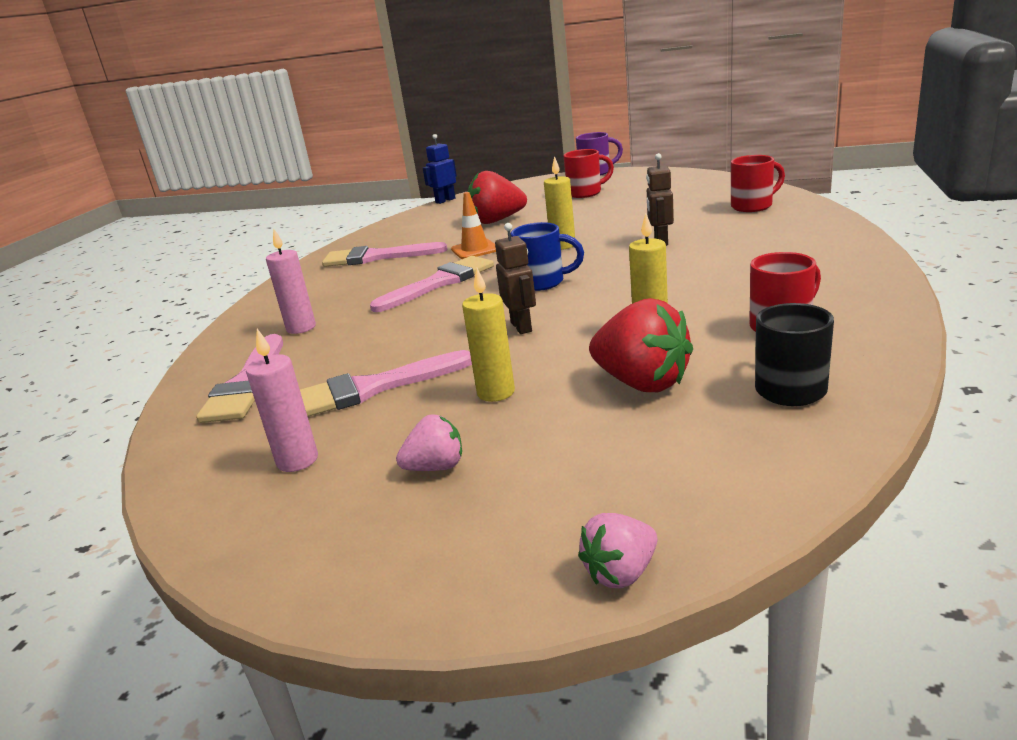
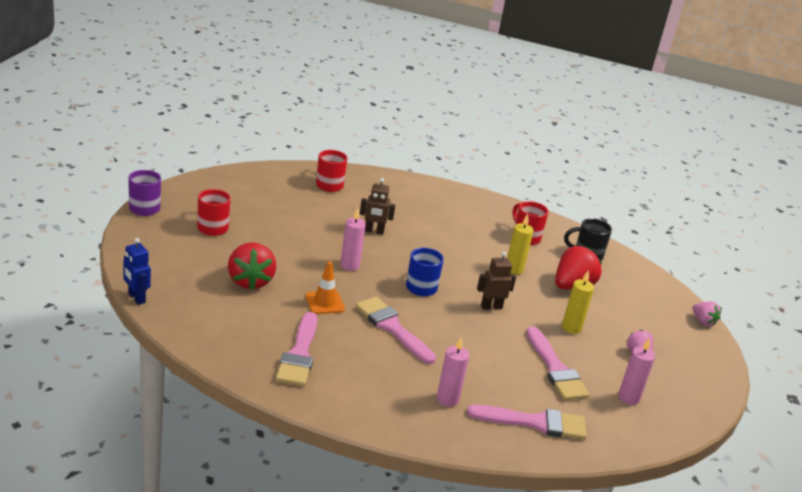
camera: 95 degrees left, 5 degrees up
yellow candle [544,156,575,250] -> pink candle [340,208,366,271]

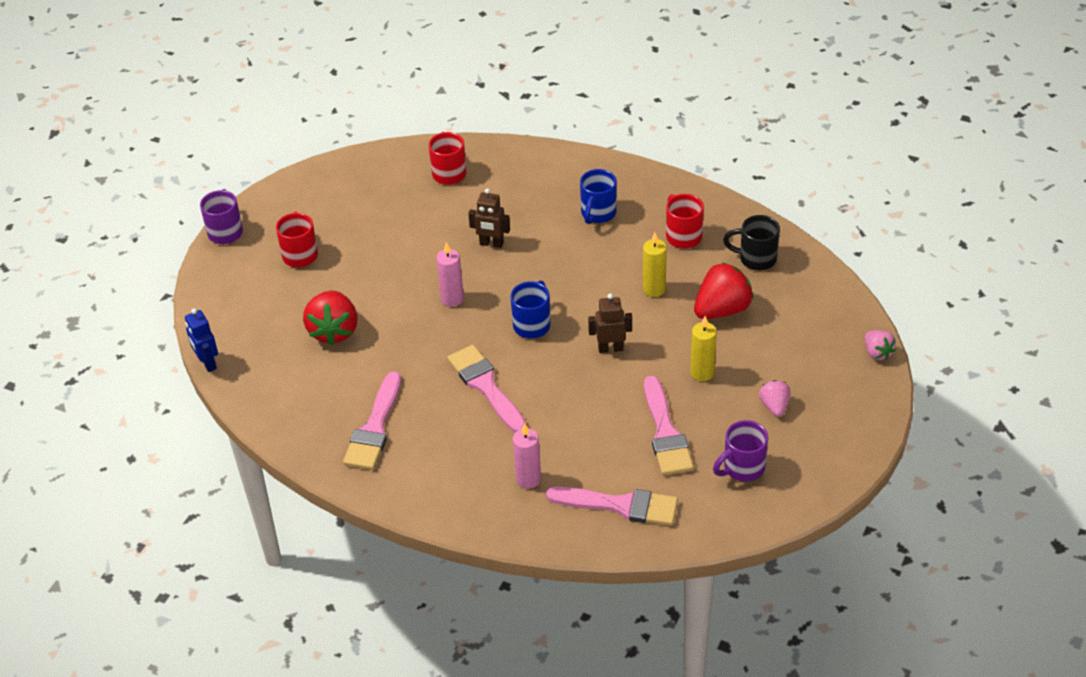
camera: 15 degrees right, 15 degrees up
orange traffic cone [305,261,345,314] -> none
pink candle [618,338,655,405] -> purple mug [713,420,768,482]
none -> blue mug [580,169,617,224]

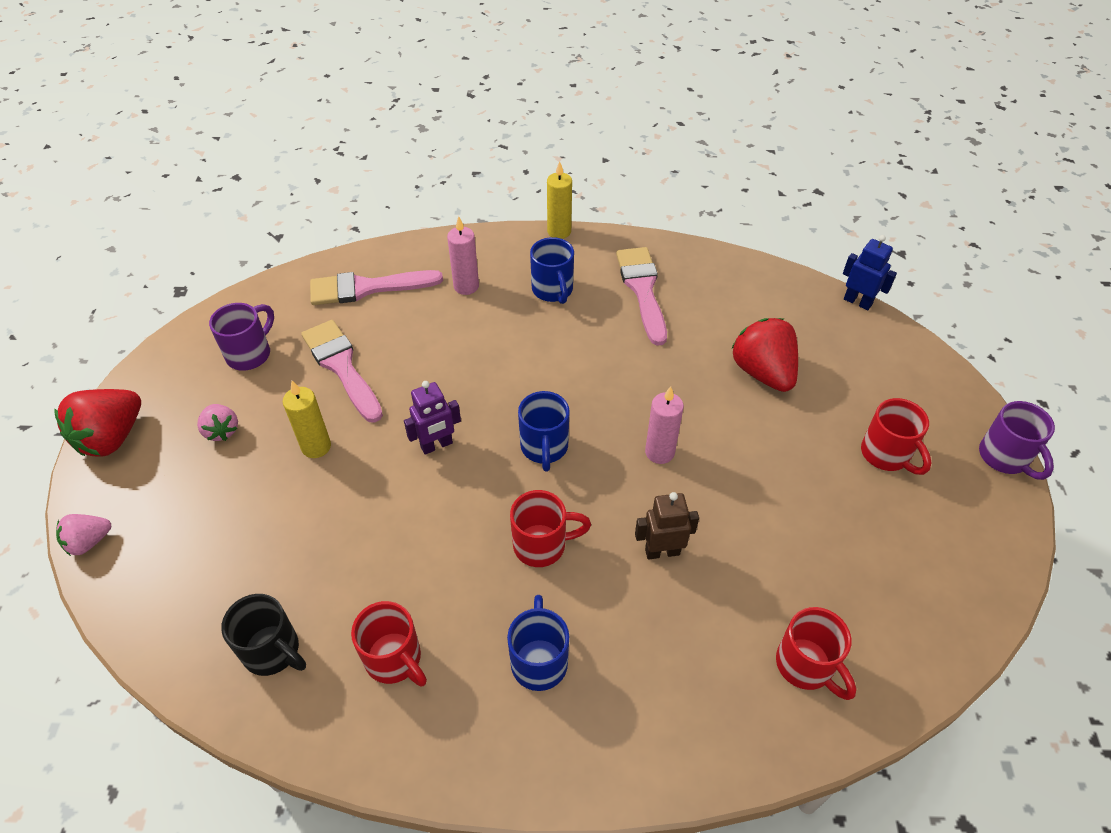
camera: 155 degrees right, 5 degrees up
pink brush [447,345,526,433] -> none
brown robot [588,293,632,353] -> purple robot [404,381,461,455]
yellow candle [643,233,667,297] -> yellow candle moved to [547,161,572,239]
red strawberry [694,262,754,319] -> red strawberry moved to [54,389,141,457]
black mug [723,215,780,270] -> black mug turned 45 degrees clockwise [221,594,306,676]
pink strawberry [865,330,896,360] -> pink strawberry turned 75 degrees counterclockwise [56,514,111,556]
none -> red mug [510,490,591,567]
none -> blue mug [530,237,574,304]

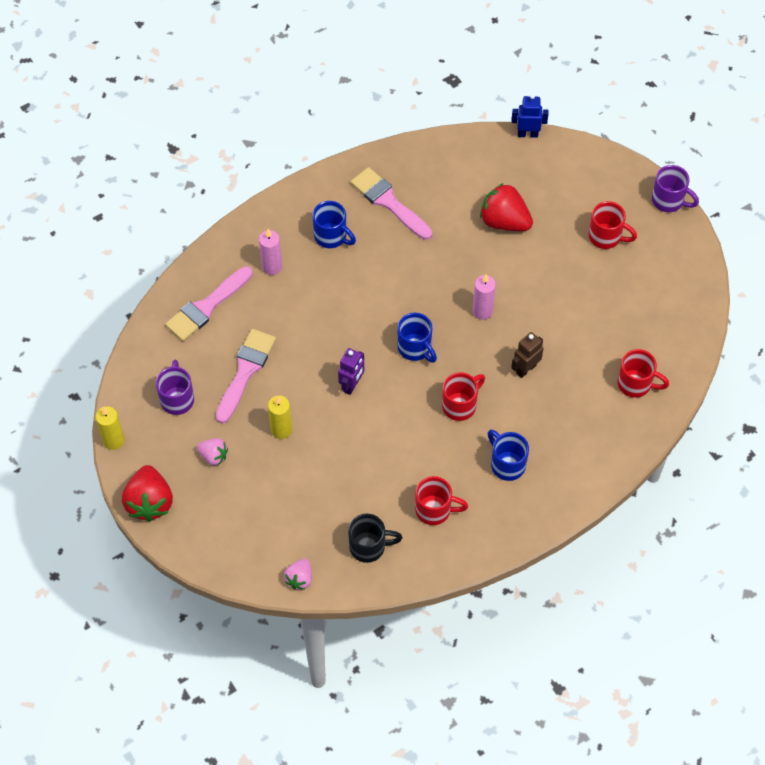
camera: 35 degrees left, 10 degrees up
pink strawberry [56,514,111,556] -> pink strawberry moved to [284,559,312,590]
pink brush [301,320,383,423] -> pink brush turned 90 degrees clockwise [216,329,276,424]
yellow candle [547,161,572,239] -> yellow candle moved to [96,406,124,450]

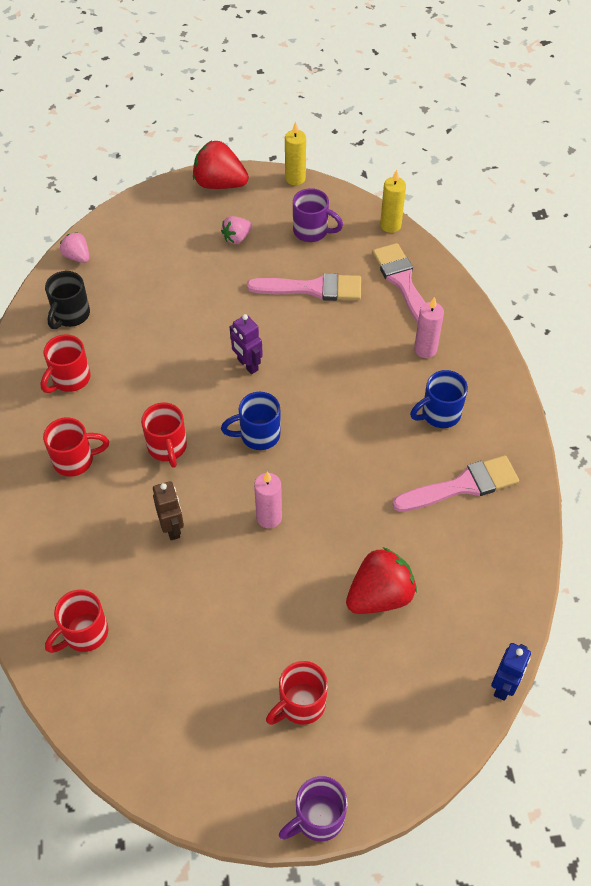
camera: 115 degrees right, 5 degrees down
pink brush [216,329,276,424] -> pink brush turned 45 degrees counterclockwise [247,273,361,301]
yellow candle [268,396,292,439] -> yellow candle moved to [380,170,406,233]
blue mug [487,430,529,481] -> red mug [43,417,109,477]

